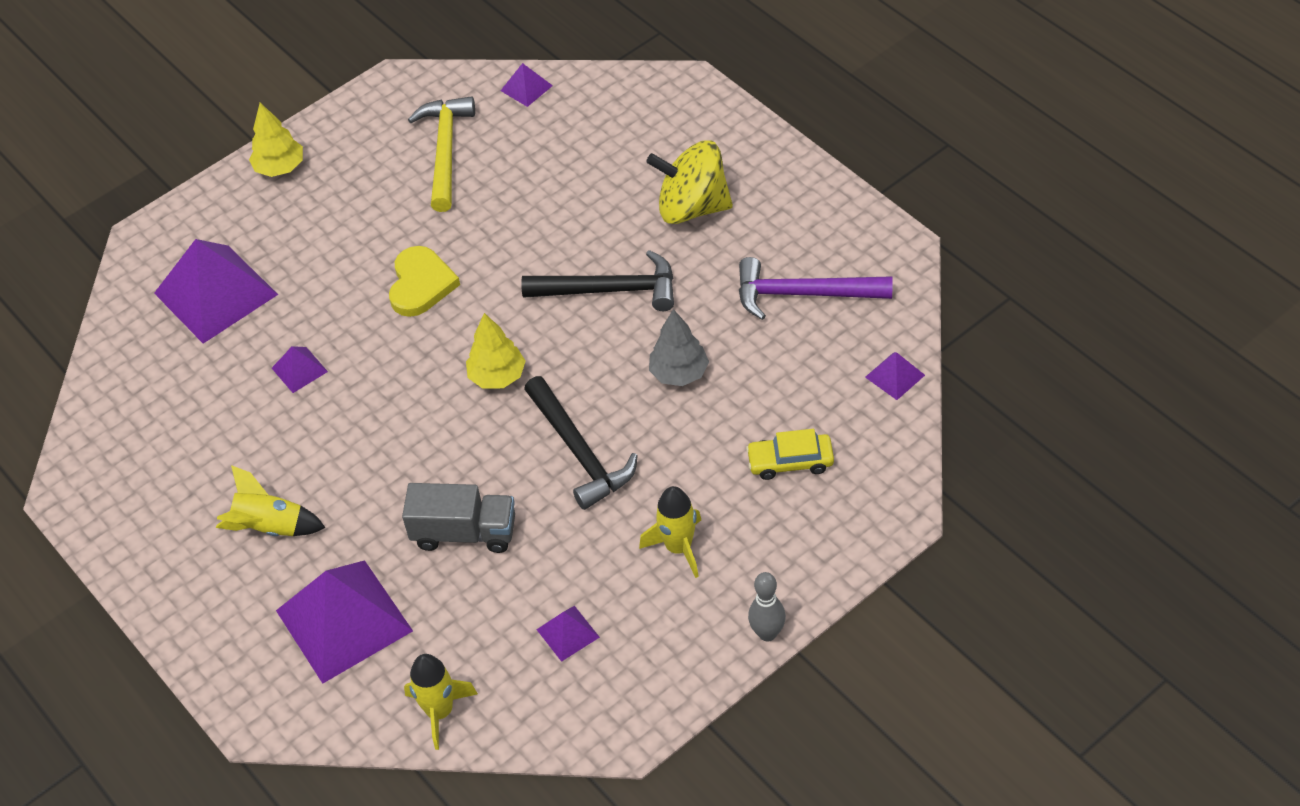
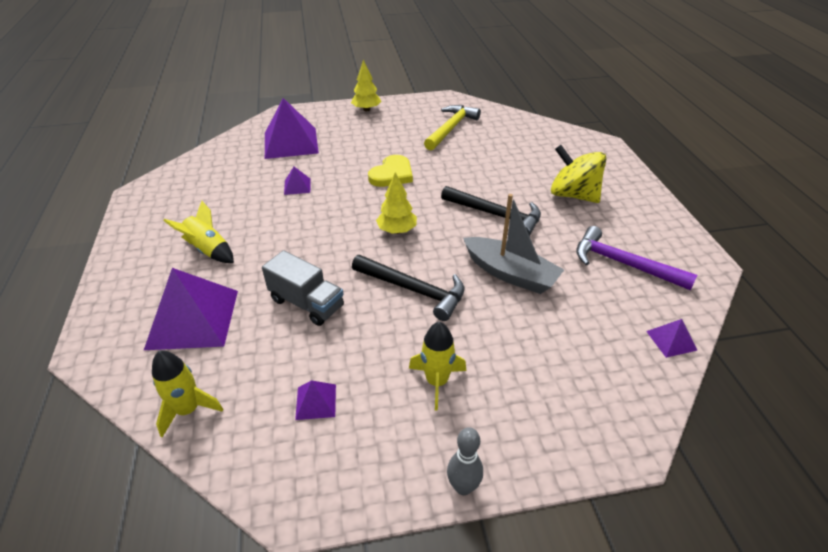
camera: 25 degrees right, 10 degrees down
purple pyramid [501,63,553,107] -> none
black hammer [524,376,638,510] -> black hammer turned 60 degrees counterclockwise [352,255,464,321]
grey tree [649,309,709,386] -> grey boat [463,194,564,294]
yellow car [746,429,834,480] -> none

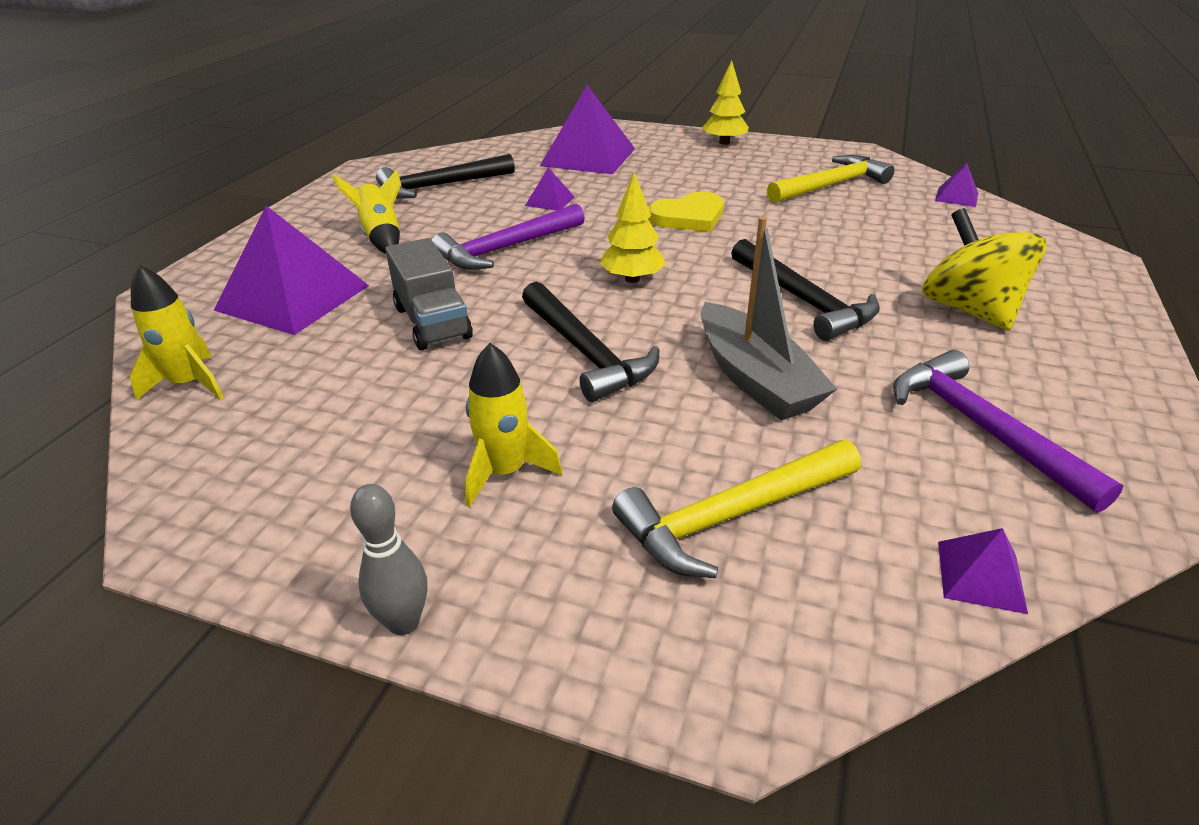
camera: 30 degrees right, 5 degrees down
purple pyramid [295,380,336,420] -> purple pyramid moved to [935,163,978,207]
none -> black hammer [376,154,515,199]
none -> purple hammer [432,204,585,270]
none -> yellow hammer [612,440,861,578]

